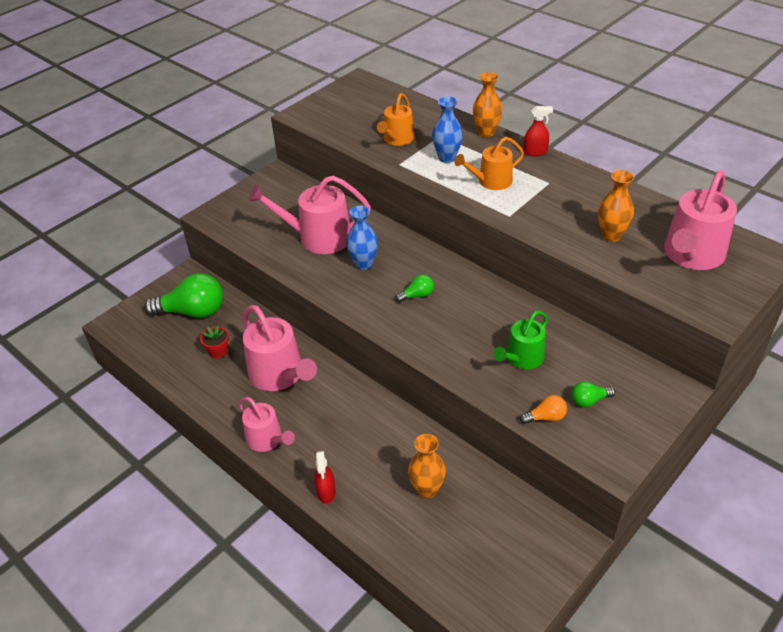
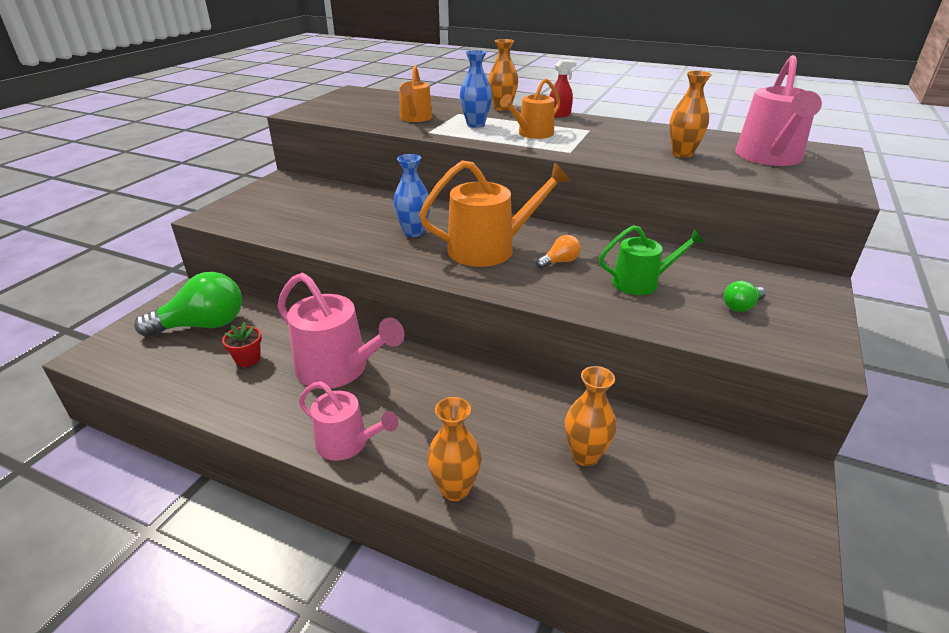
camera: 20 degrees left, 10 degrees down
pink watering can [248,176,371,254] -> none
red spray bottle [314,451,336,504] -> orange vase [427,397,482,501]
green light bulb [395,275,434,303] -> orange watering can [419,160,571,267]
green watering can [493,311,548,369] -> green watering can turned 120 degrees counterclockwise [599,225,704,295]
orange light bulb [520,395,567,424] -> orange light bulb moved to [536,235,581,269]

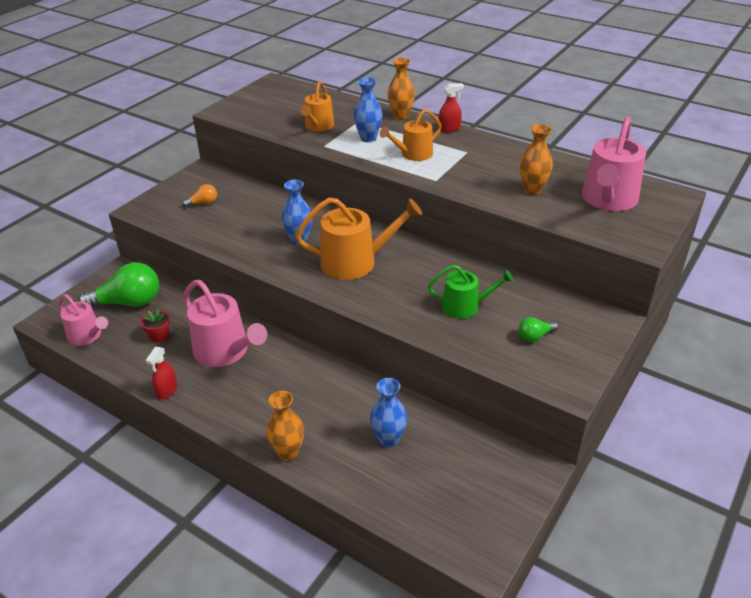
camera: 10 degrees right, 5 degrees up
pink watering can [299,381,398,461] -> pink watering can moved to [59,294,108,346]
orange light bulb [536,235,581,269] -> orange light bulb moved to [183,184,217,207]
orange vase [565,366,617,466] -> blue vase [370,378,407,448]
none -> red spray bottle [146,347,177,400]

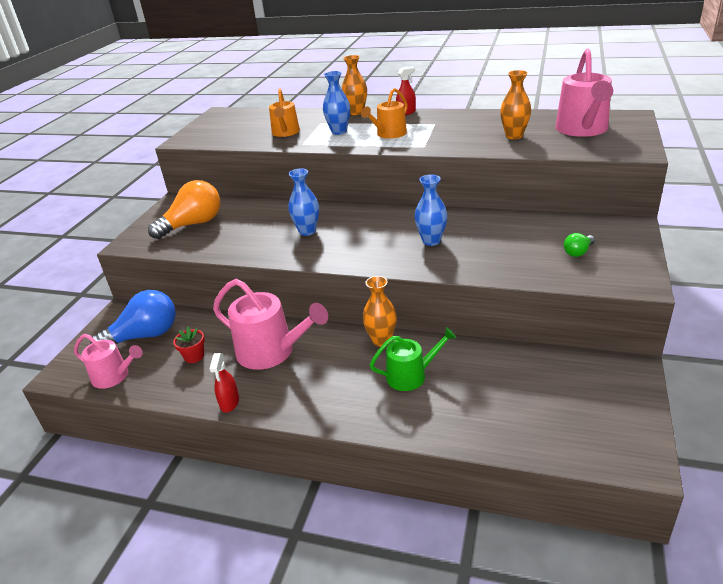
camera: 15 degrees left, 5 degrees down
green light bulb [78,262,159,308] -> blue light bulb [90,290,176,344]
orange light bulb [183,184,217,207] -> orange light bulb [148,180,220,239], size x2.16
orange vase [266,391,304,461] -> orange vase moved to [362,276,397,347]
orange watering can [295,198,422,280] -> none
blue vase [370,378,407,448] -> blue vase moved to [414,175,447,246]
green watering can [428,265,514,319] -> green watering can moved to [370,327,456,391]

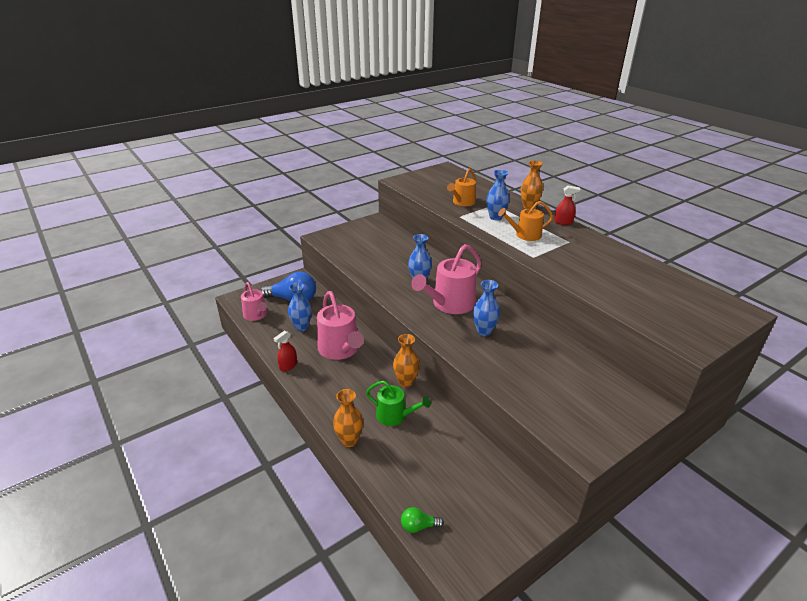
camera: 35 degrees right, 0 degrees up
orange light bulb [148,180,220,239] -> none
red flower pot [173,327,205,363] -> blue vase [288,283,312,331]
orange vase [500,70,531,139] -> orange vase moved to [333,389,363,447]
pink watering can [555,49,613,137] -> pink watering can moved to [411,244,482,314]
green light bulb [564,233,595,257] -> green light bulb moved to [401,507,444,533]

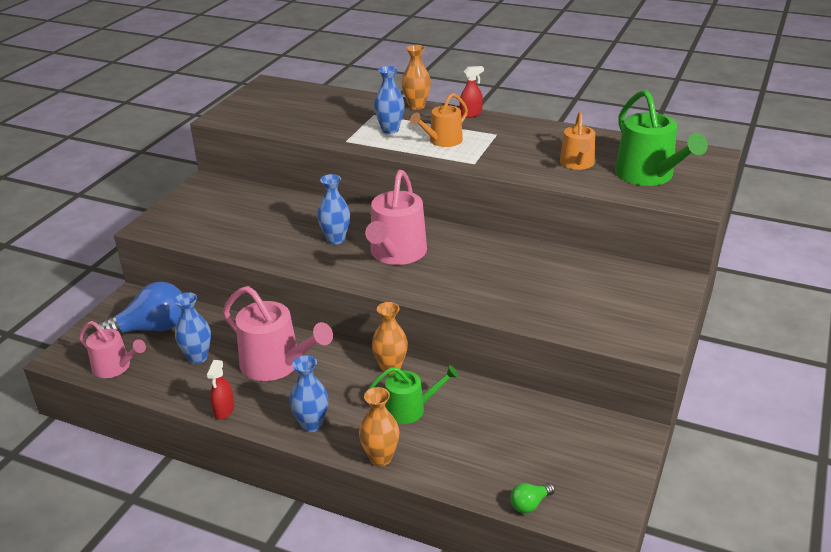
camera: 30 degrees left, 0 degrees up
orange watering can [447,169,476,206] -> orange watering can moved to [560,112,595,170]
blue vase [473,280,500,336] -> blue vase moved to [290,355,328,432]
none -> green watering can [615,90,708,186]

